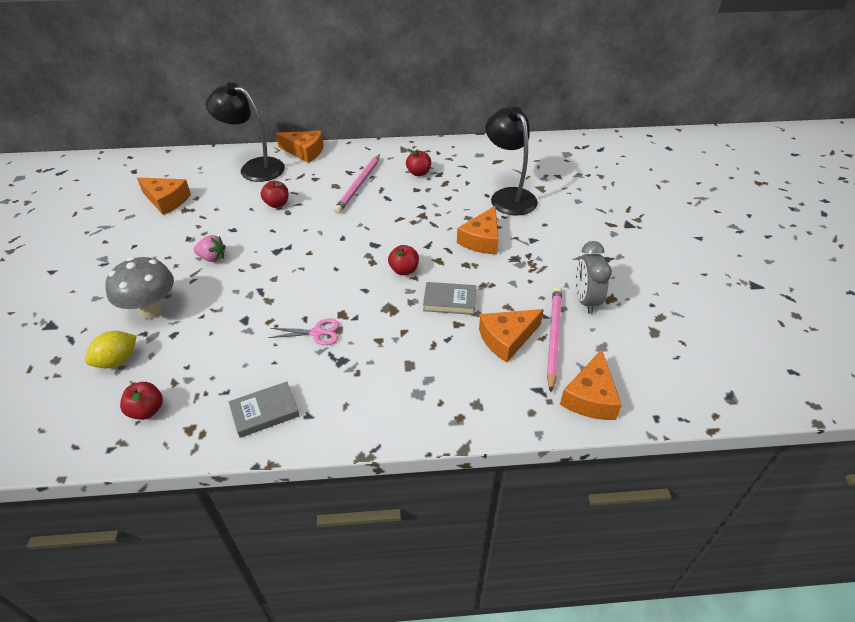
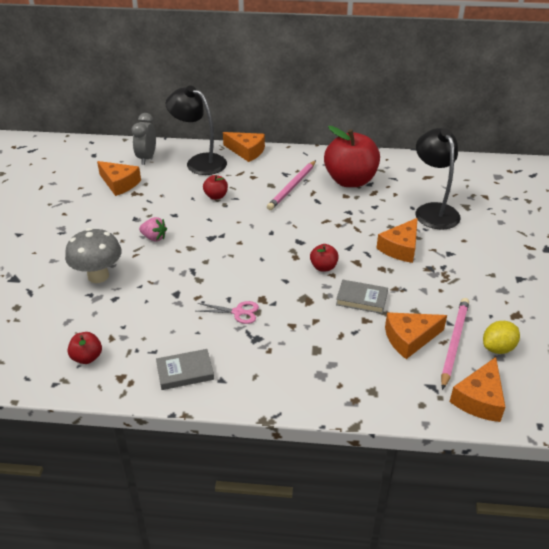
camera: 10 degrees right, 5 degrees down
yellow lemon [85,331,137,368] -> yellow lemon moved to [483,321,520,354]
red apple [406,149,431,176] -> red apple [324,126,380,187], size x2.28
grey clock [575,241,612,314] -> grey clock moved to [132,113,156,165]

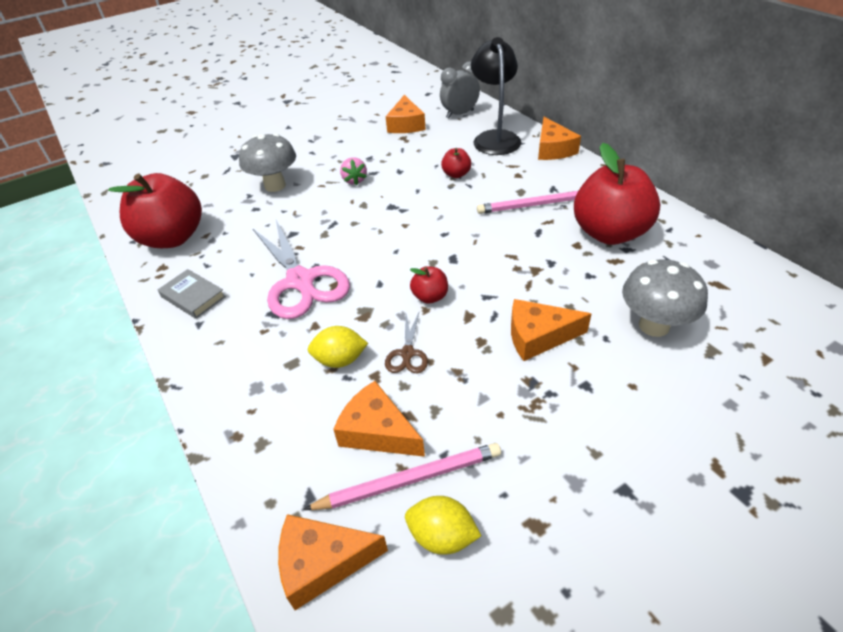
camera: 55 degrees right, 5 degrees up
red apple [67,332,102,364] -> red apple [108,173,202,248], size x2.28
pink scissors [197,301,259,324] -> pink scissors [253,220,350,319], size x2.19
grey book [336,280,388,314] -> brown scissors [385,313,428,373]
black lamp [416,128,461,230] -> grey mushroom [622,259,708,337]
none -> yellow lemon [308,326,368,368]

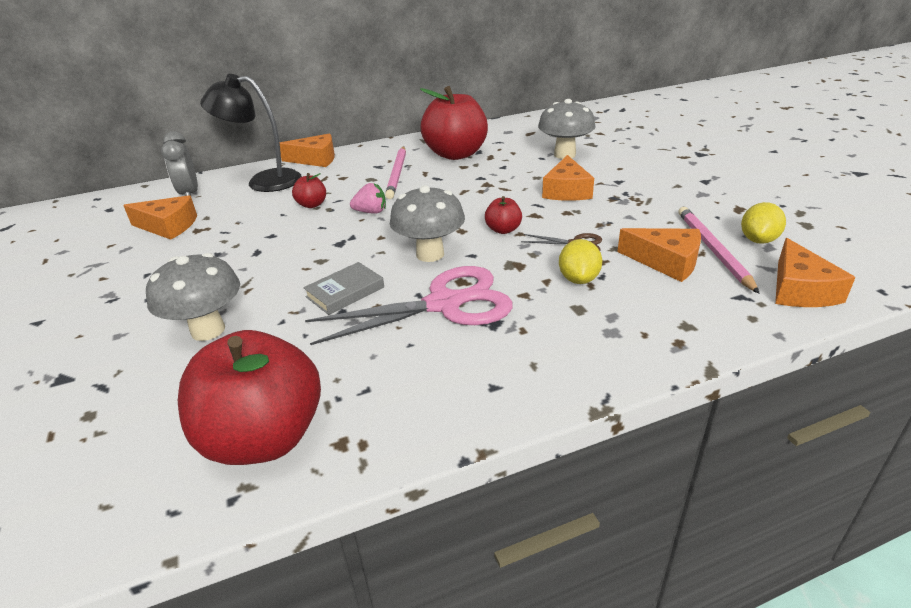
camera: 80 degrees left, 10 degrees down
grey book [158,269,226,319] -> grey book moved to [303,262,384,315]
orange cheese [333,381,425,457] -> orange cheese turned 105 degrees counterclockwise [617,228,701,282]
pink strawberry [340,157,367,185] -> pink strawberry moved to [350,183,386,214]
none -> grey mushroom [390,185,465,262]

